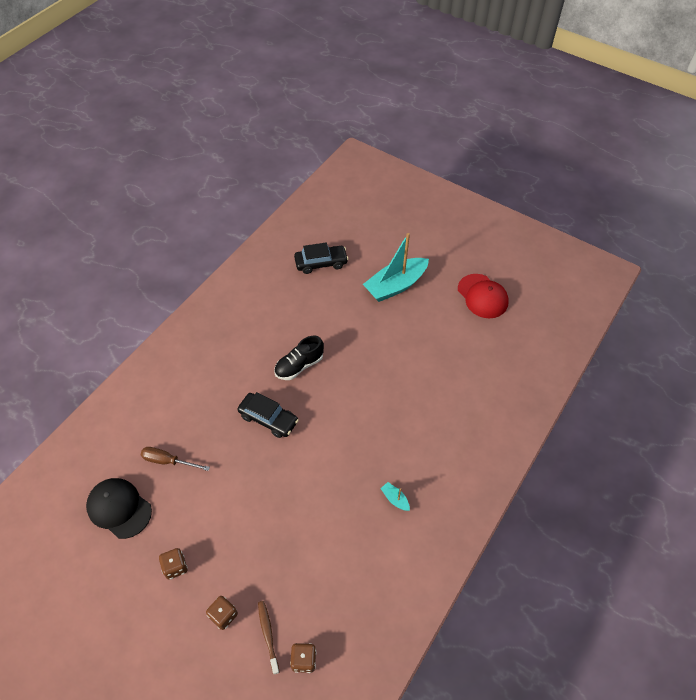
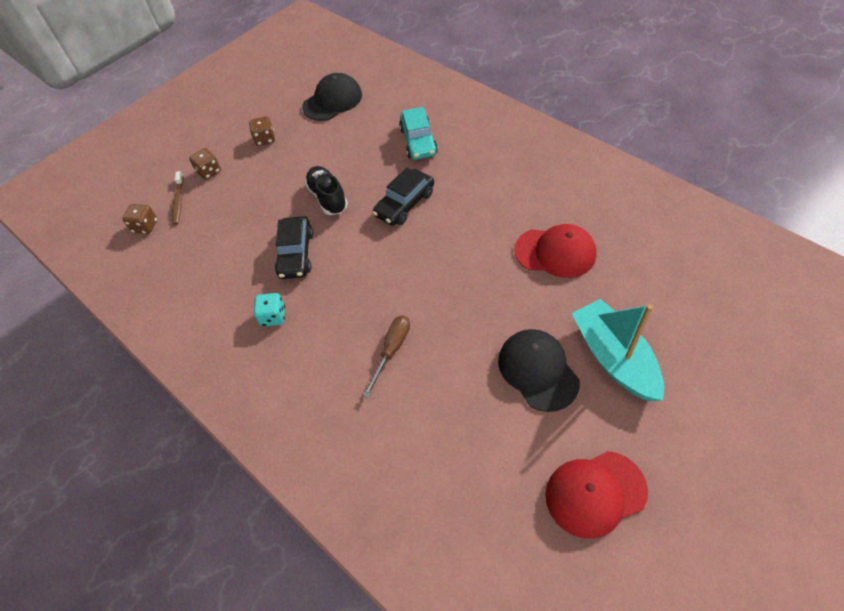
camera: 105 degrees right, 0 degrees up
brown screwdriver [141,447,210,471] -> brown screwdriver moved to [363,316,410,398]
brown toothbrush [258,601,280,675] -> brown toothbrush turned 90 degrees clockwise [172,171,184,225]
black shoe [274,336,324,380] -> black shoe moved to [305,166,348,215]
black car [294,243,348,274] -> black car moved to [275,216,313,279]
turquoise boat [380,482,410,511] -> turquoise dice [254,293,285,327]
none -> turquoise car [399,107,438,160]
none -> black cap [498,329,580,412]
none -> red cap [514,224,597,278]

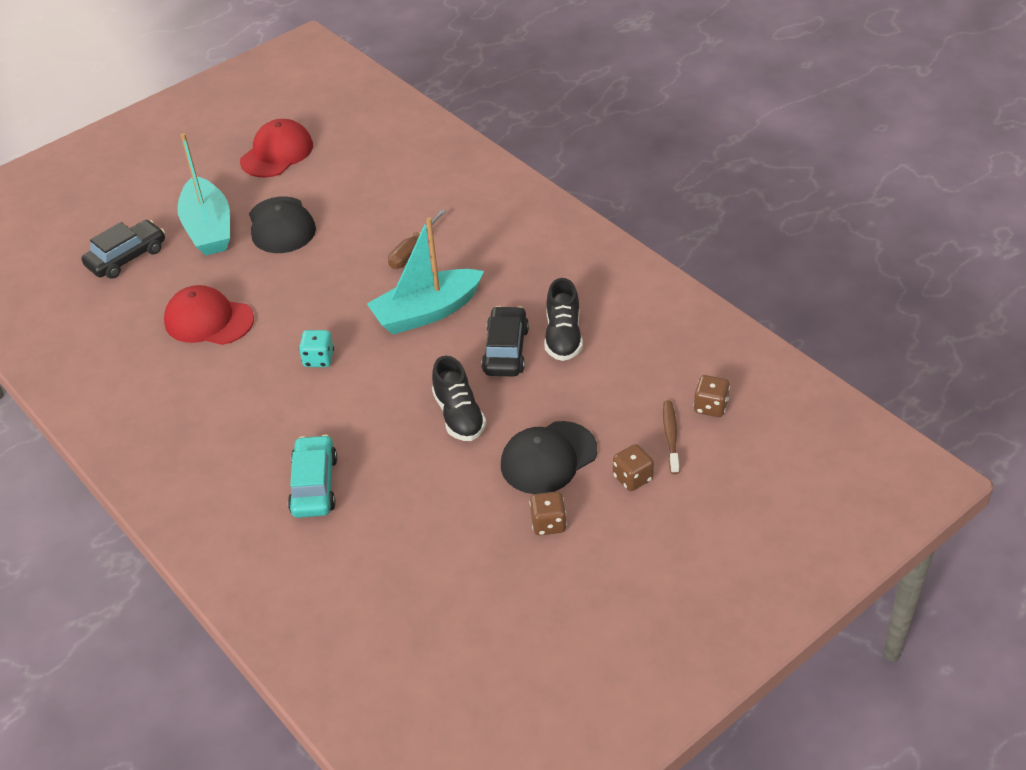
camera: 175 degrees left, 10 degrees down
turquoise dice [254,293,285,327] -> turquoise dice moved to [299,330,334,367]
black cap [302,73,362,121] -> black cap moved to [501,421,597,494]
black car [373,167,434,226] -> black car moved to [82,220,165,279]
red cap [545,451,648,539] -> red cap turned 45 degrees counterclockwise [240,119,313,178]
none -> turquoise boat [367,217,484,334]
none -> black shoe [545,278,583,361]

